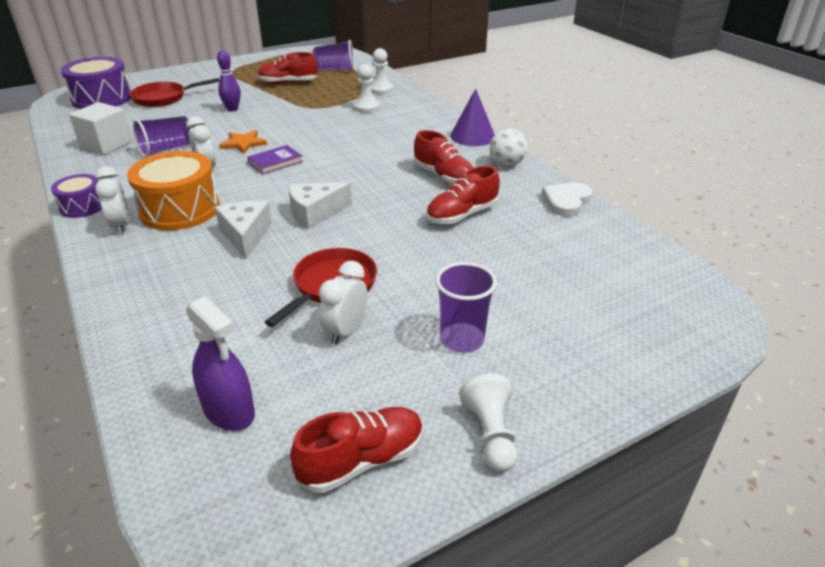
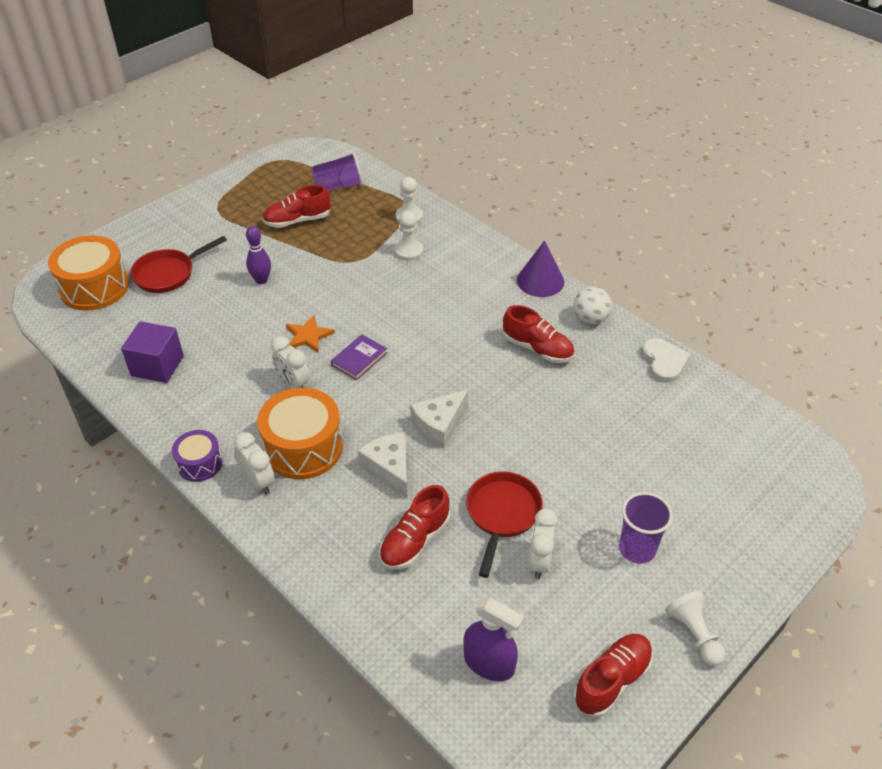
camera: 15 degrees left, 10 degrees up
purple drum [61,57,131,109] -> orange drum [48,235,129,311]
white cube [69,102,132,155] -> purple cube [121,321,184,383]
purple cup [133,116,191,158] -> none
red shoe [426,166,500,224] -> red shoe moved to [379,485,450,569]
white heart [542,182,593,216] -> white heart turned 150 degrees clockwise [641,338,690,383]

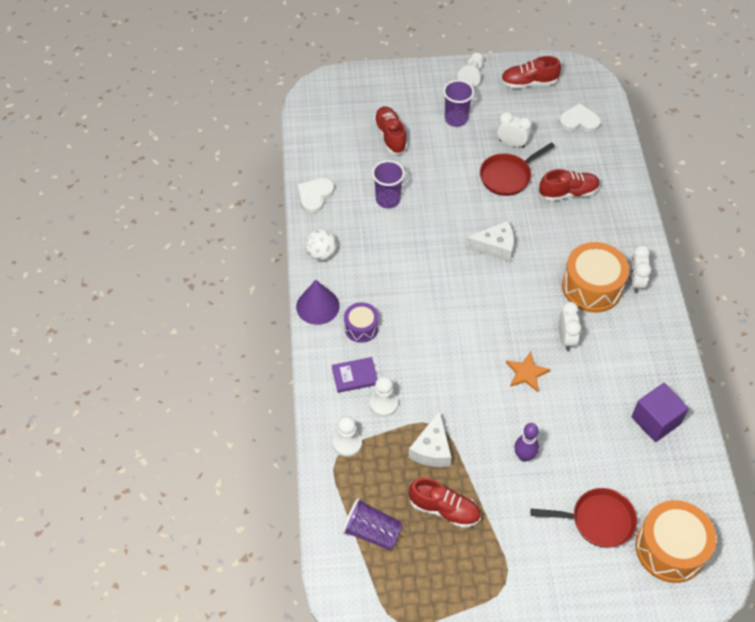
camera: 140 degrees left, 10 degrees up
purple drum [172,430,223,482] -> purple drum moved to [344,302,379,343]
purple book [331,334,387,380] -> purple book moved to [332,357,378,393]
white cheese [358,432,408,499] -> white cheese moved to [409,411,451,467]
purple spray bottle [463,597,524,681] -> white heart [559,103,601,132]
red shoe [503,305,574,363] -> red shoe moved to [374,107,407,154]
white clock [528,508,557,579] -> white clock turned 120 degrees counterclockwise [497,112,532,148]
none -> purple cup [372,160,405,209]

